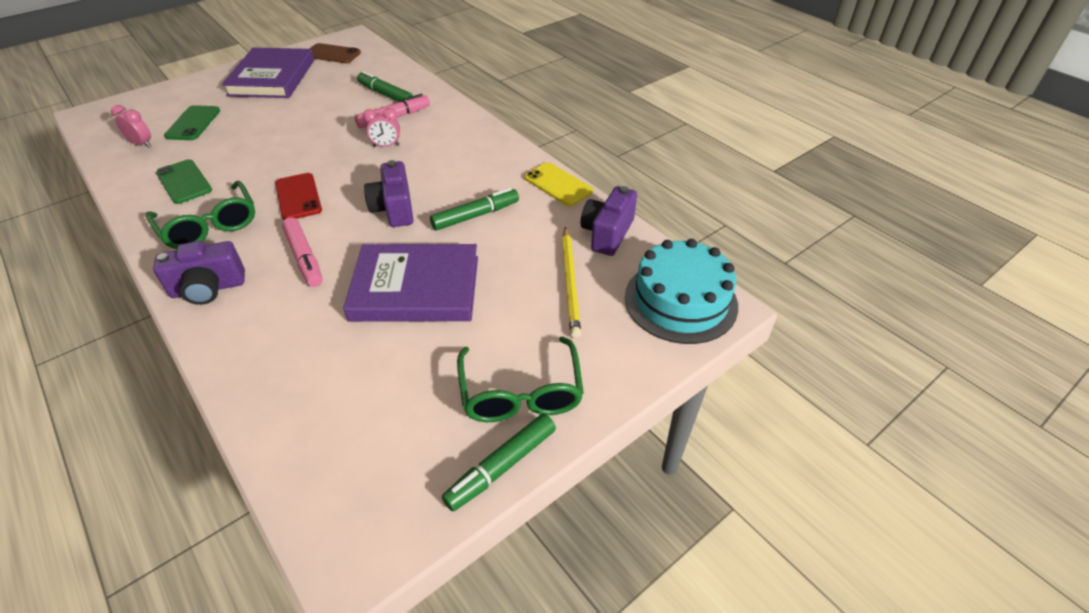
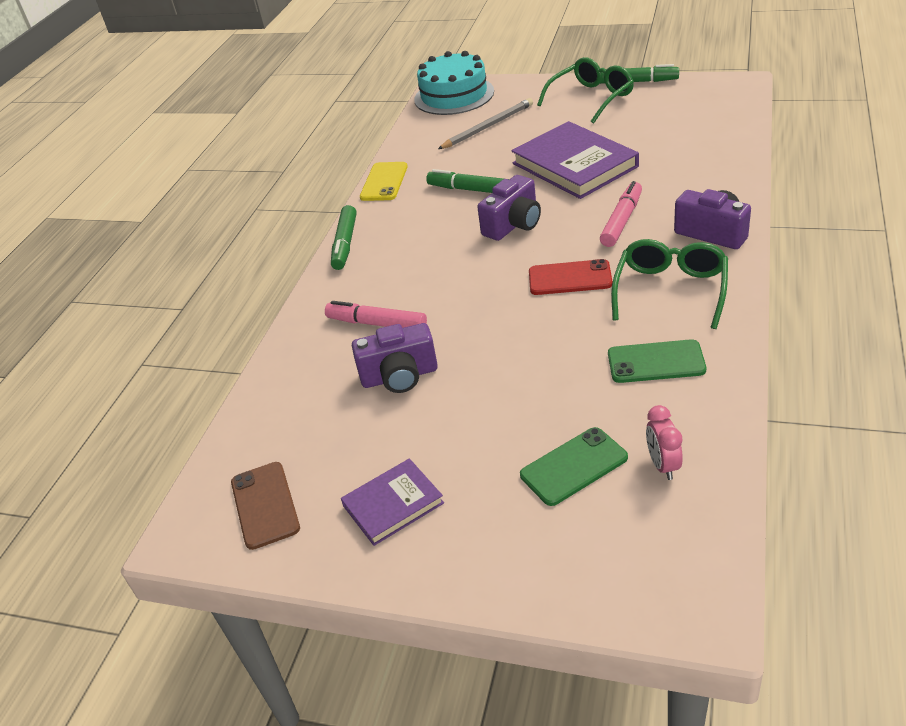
camera: 120 degrees left, 5 degrees down
green phone [156,159,212,204] -> green phone turned 75 degrees clockwise [608,339,706,383]
purple book [222,47,314,98] -> purple book [341,458,444,546], size x0.55
red phone [275,173,322,220] -> red phone turned 60 degrees clockwise [529,259,613,295]
green marker [357,71,413,102] -> green marker moved to [331,205,357,270]
pink clock [363,108,400,147] -> none
yellow pencil [562,227,581,338] -> grey pencil [438,98,533,149]
purple camera [581,186,637,256] -> purple camera moved to [352,323,438,393]

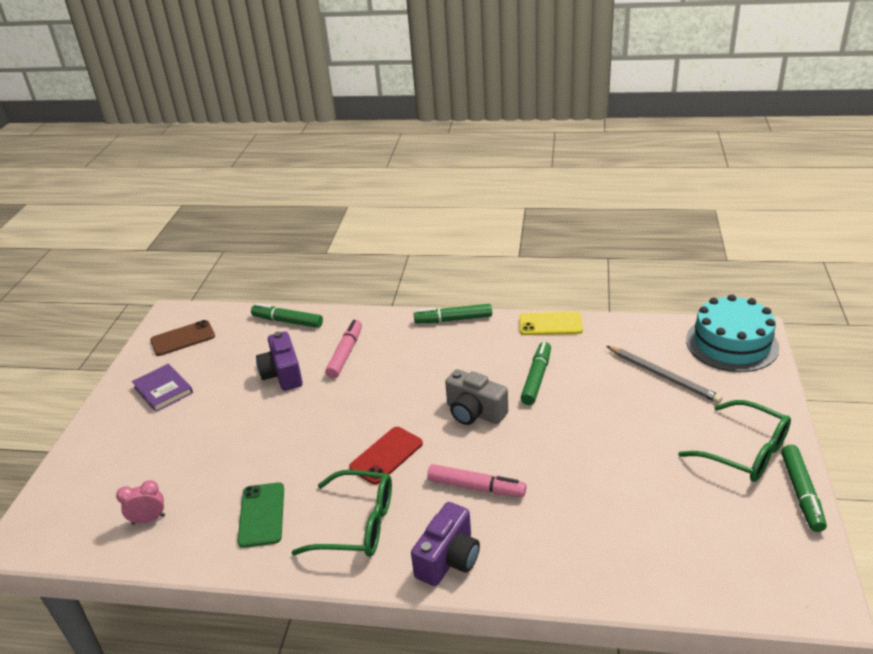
camera: 80 degrees right, 5 degrees down
purple camera [477,175,541,241] -> grey camera [445,369,508,425]
purple book [511,121,639,199] -> none
green phone [520,427,628,506] -> none
red phone [529,259,613,295] -> red phone turned 45 degrees clockwise [349,427,423,485]
none -> green marker [251,303,323,328]

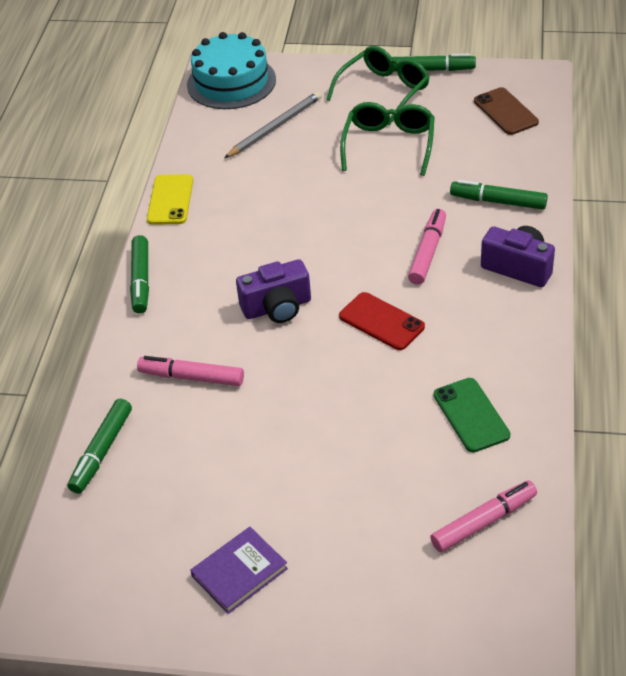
camera: 90 degrees left, 10 degrees up
pink clock [116,480,165,525] -> pink marker [430,480,537,552]
brown phone [150,320,215,356] -> brown phone moved to [474,87,539,135]
green phone [237,482,284,548] -> green phone turned 75 degrees clockwise [434,378,510,453]
purple camera [256,331,303,391] -> purple camera moved to [236,259,311,323]
green glasses [291,470,392,557] -> green glasses moved to [340,102,435,176]
grey camera [445,369,508,425] -> none
green marker [521,342,551,405] -> green marker moved to [450,180,548,210]

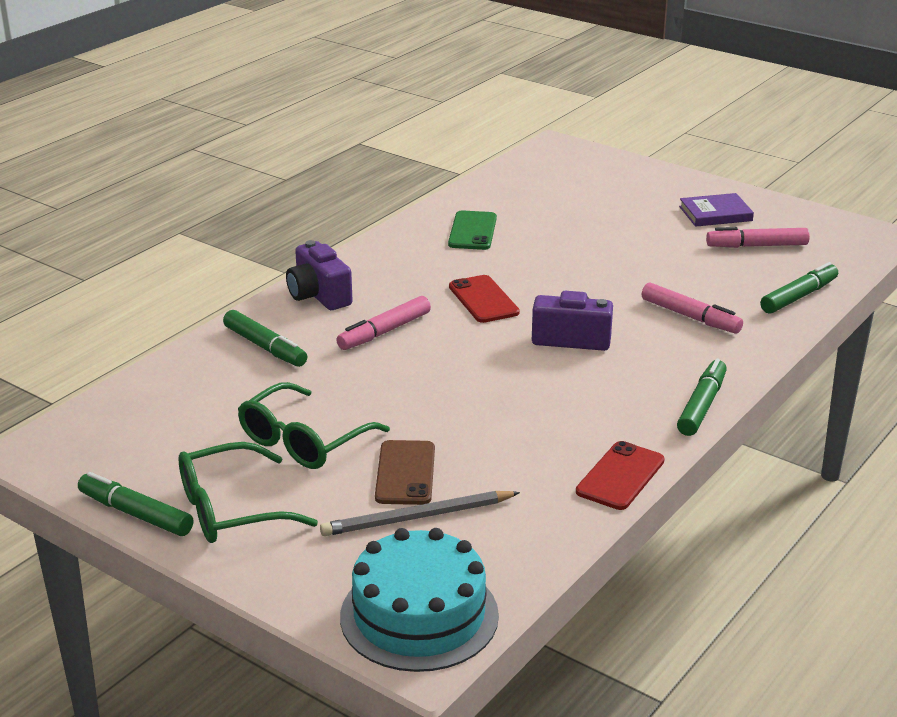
camera: 155 degrees left, 15 degrees down
yellow phone [147,174,193,225] -> red phone [576,441,665,510]
pink marker [430,480,537,552] -> pink marker moved to [706,227,810,248]
brown phone [474,87,539,135] -> brown phone moved to [375,440,435,505]

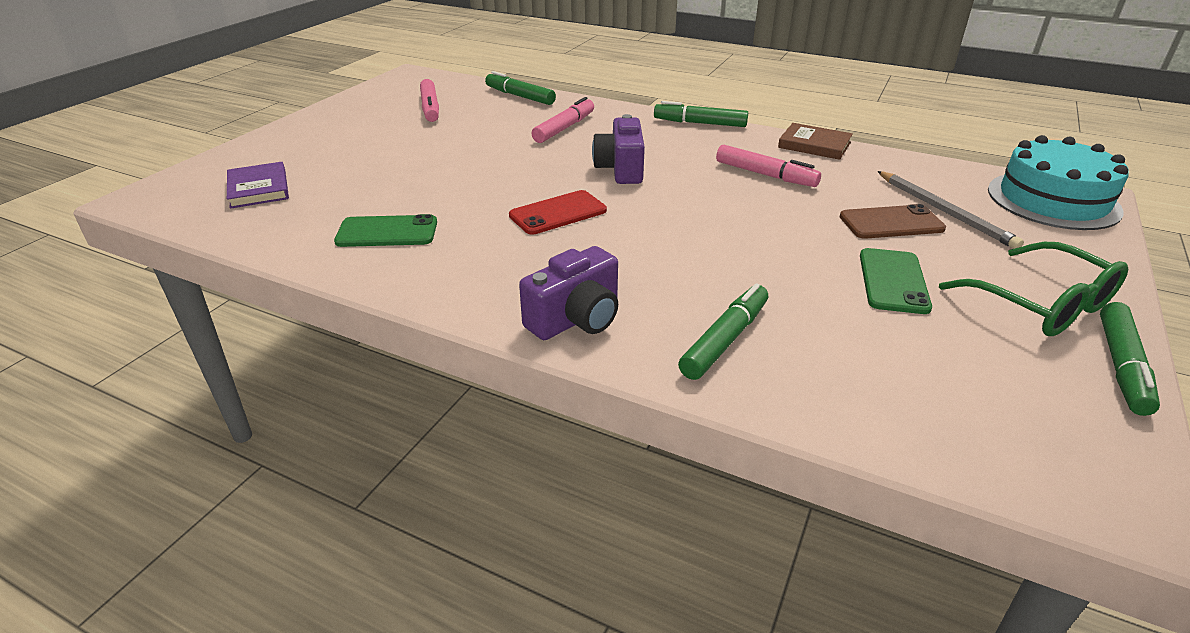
camera: 100 degrees left, 5 degrees up
green glasses [238,382,390,469] -> green phone [860,248,932,314]
pink marker [336,296,431,350] -> pink marker moved to [716,145,821,187]
red phone [576,441,665,510] -> brown book [778,123,853,160]
purple book [679,193,754,227] -> purple book moved to [227,162,289,209]

